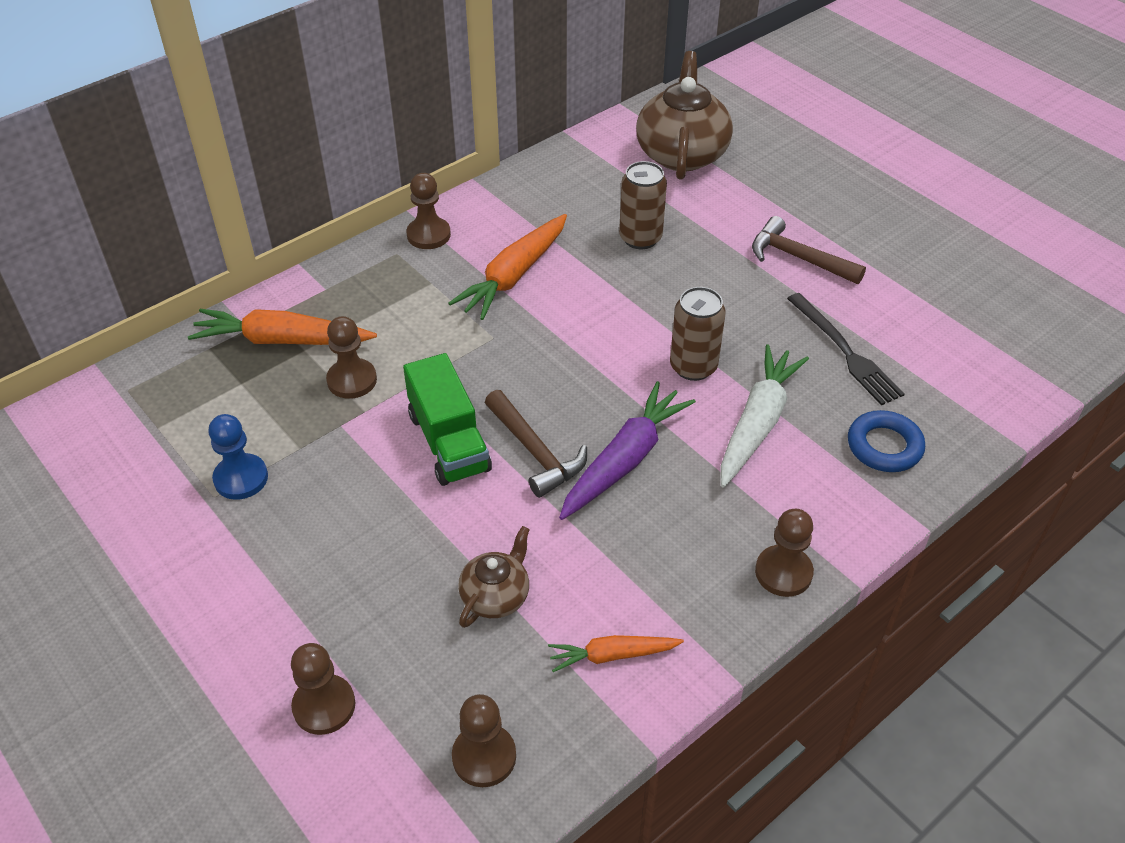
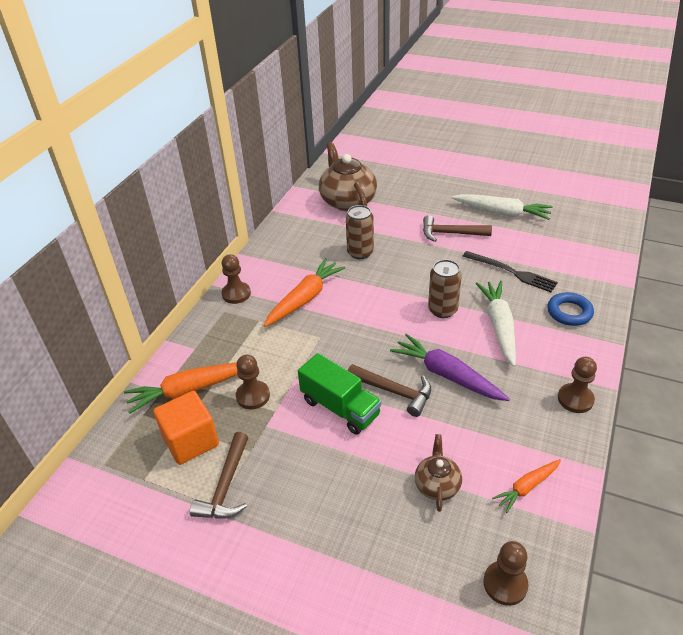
camera: 25 degrees left, 5 degrees down
blue pawn [208,414,268,500] -> brown hammer [190,432,249,519]
brown pawn [291,643,355,735] -> none
orange carrot [449,214,567,320] -> orange carrot turned 150 degrees counterclockwise [264,258,345,327]
purple carrot [559,381,696,520] -> purple carrot turned 60 degrees counterclockwise [390,334,510,401]
none -> orange cube [153,391,219,465]
none -> white carrot [451,194,553,220]

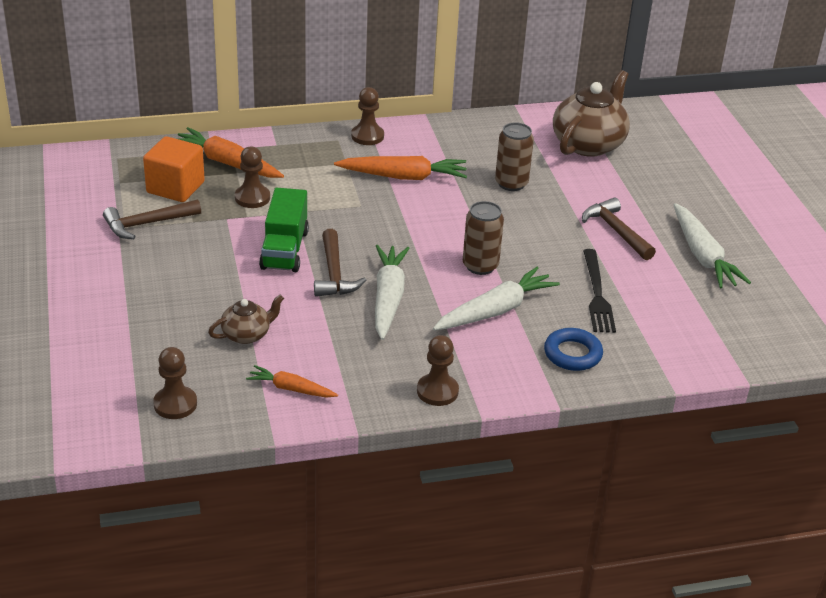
camera: 50 degrees right, 5 degrees down
purple carrot [390,334,510,401] -> white carrot [375,245,410,340]

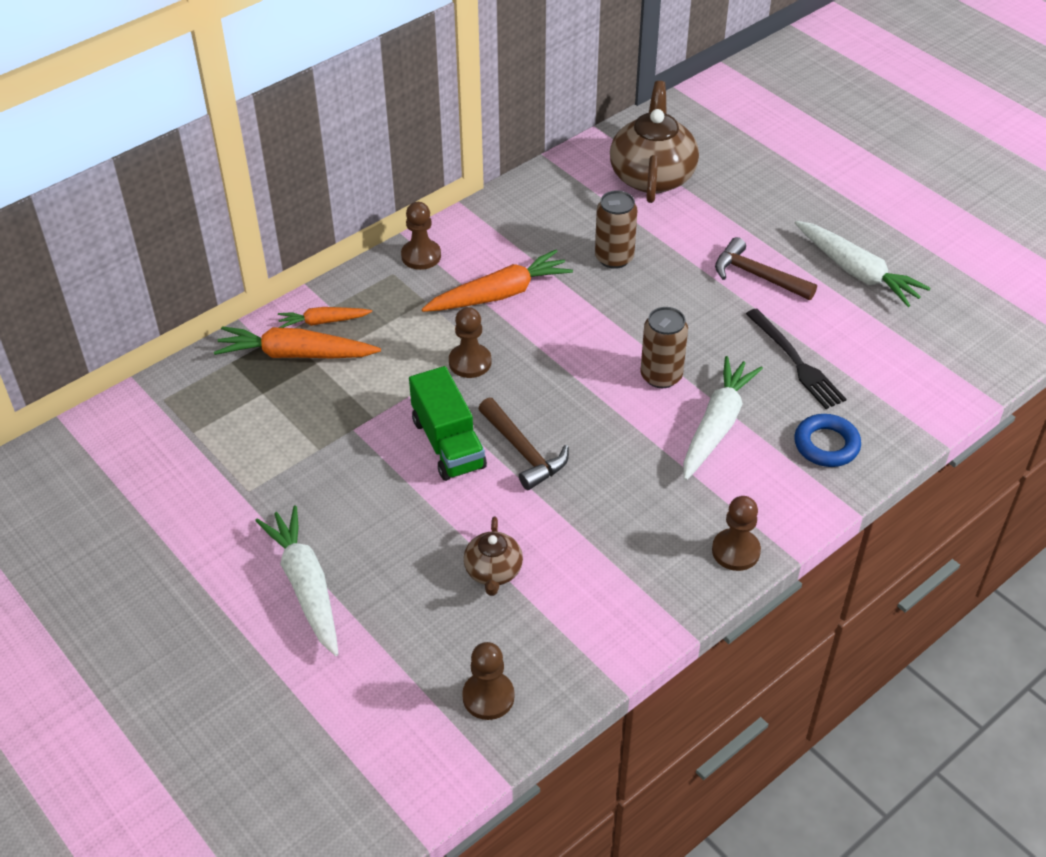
camera: 25 degrees left, 10 degrees up
brown hammer [103,199,201,239] -> none
orange cube [143,136,205,202] -> none
brown teapot [208,294,284,344] -> brown teapot turned 150 degrees clockwise [464,517,523,596]
brown pawn [235,146,270,208] -> brown pawn moved to [449,307,491,378]
orange carrot [246,365,338,398] -> orange carrot moved to [278,307,372,328]
white carrot [375,245,410,340] -> white carrot moved to [255,505,338,656]

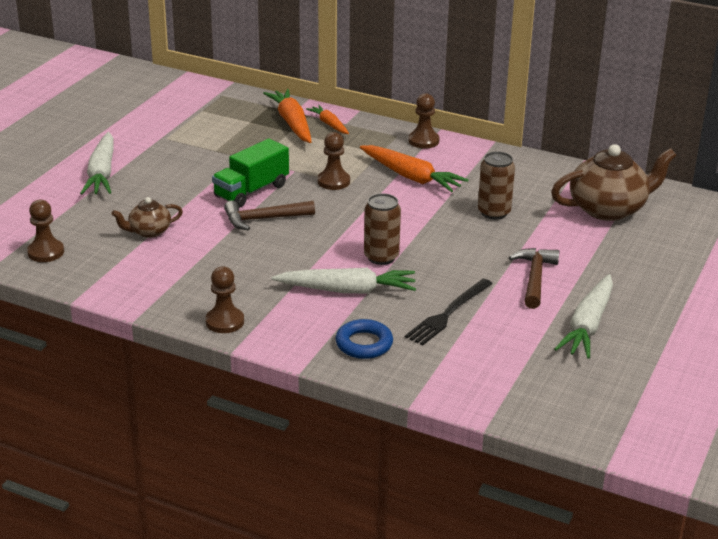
camera: 65 degrees right, 15 degrees down
white carrot [255,505,338,656] -> white carrot turned 135 degrees clockwise [80,132,114,194]
brown hammer [478,398,569,490] -> brown hammer turned 45 degrees clockwise [224,200,315,230]

